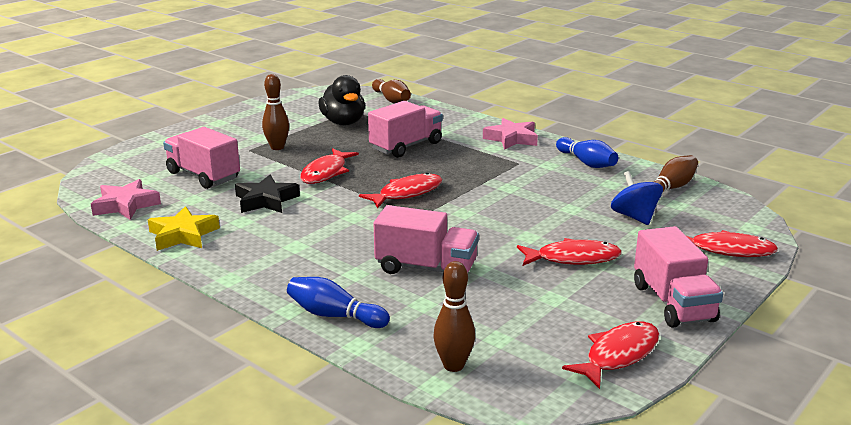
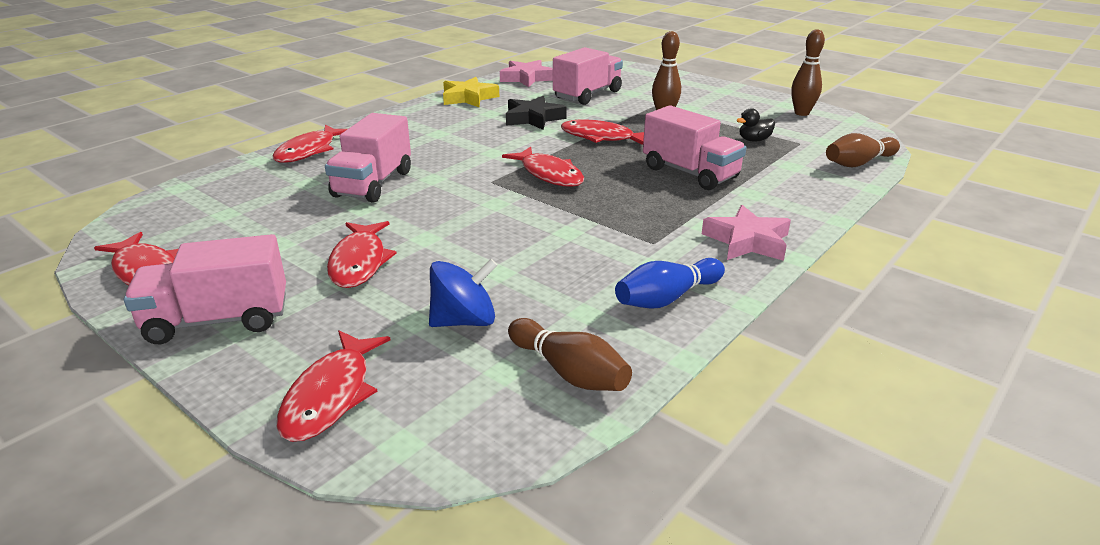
camera: 90 degrees right, 5 degrees up
blue bowling pin [287,277,390,328] -> red fish [273,125,347,163]
black duck [319,75,365,125] -> black duck [736,108,775,141], size x0.51
brown bowling pin [433,261,475,372] -> brown bowling pin moved to [791,29,825,116]

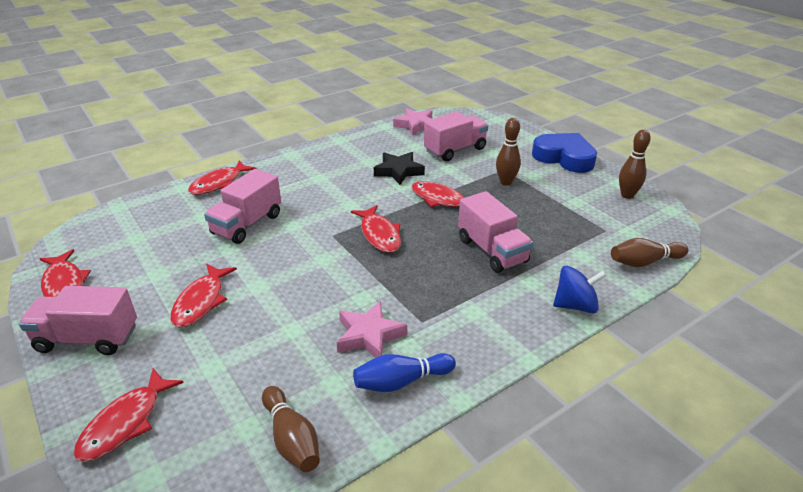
camera: 15 degrees right, 5 degrees up
blue spinning top [429,259,498,327] -> blue spinning top moved to [553,266,607,313]
yellow star [443,77,499,107] -> none
pink star [702,205,791,261] -> pink star moved to [337,301,407,358]
black duck [736,108,775,141] -> none
none -> blue heart [532,133,597,173]

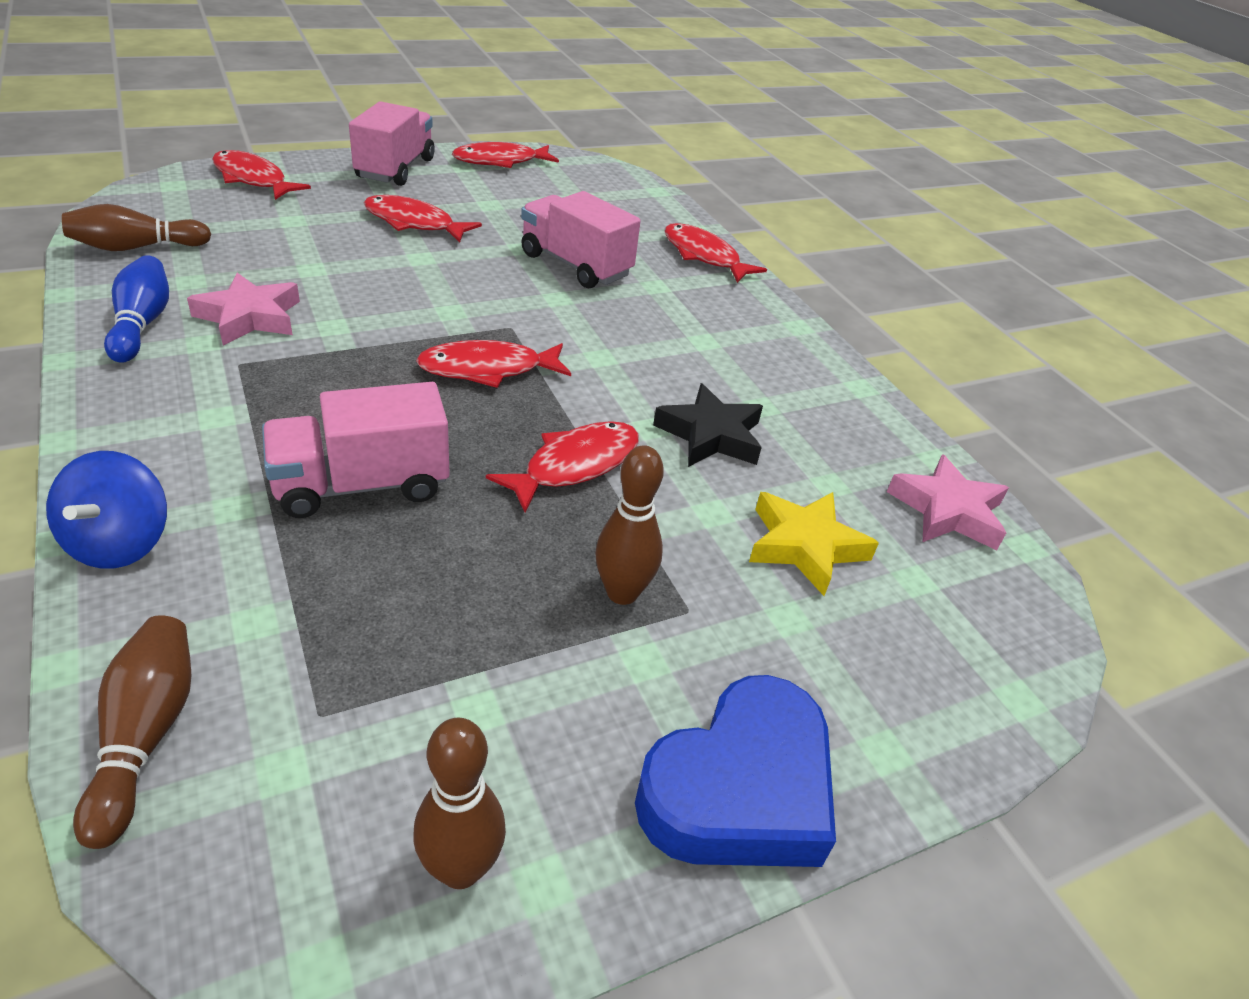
camera: 95 degrees right, 5 degrees up
pink truck [424,112,488,161] -> yellow star [749,492,879,596]

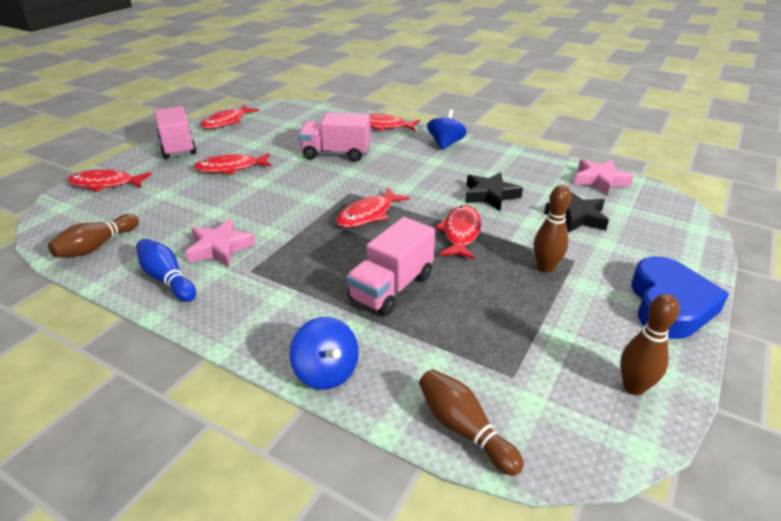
camera: 30 degrees left, 5 degrees down
yellow star [749,492,879,596] -> black star [544,192,609,233]
none -> blue spinning top [427,109,467,150]

